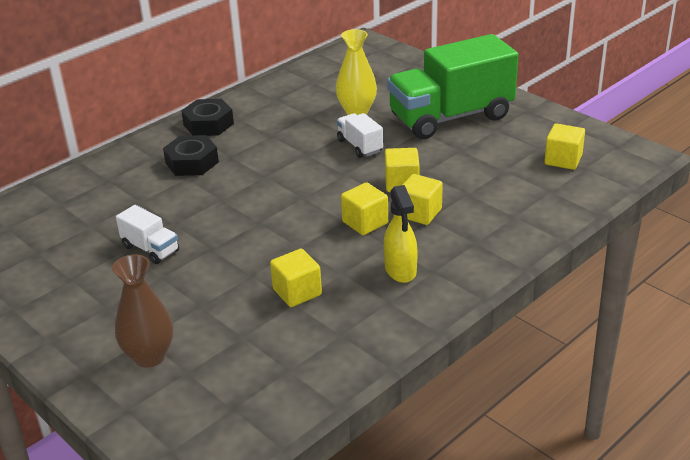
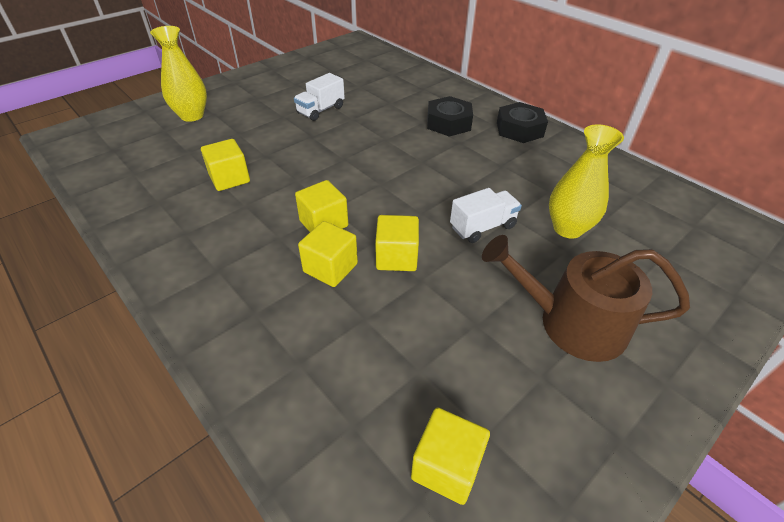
camera: 90 degrees right, 10 degrees up
brown vase [112,254,173,368] -> yellow vase [150,26,207,122]
yellow spray bottle [384,185,418,283] -> none
green truck [387,34,518,139] -> brown watering can [482,235,690,362]

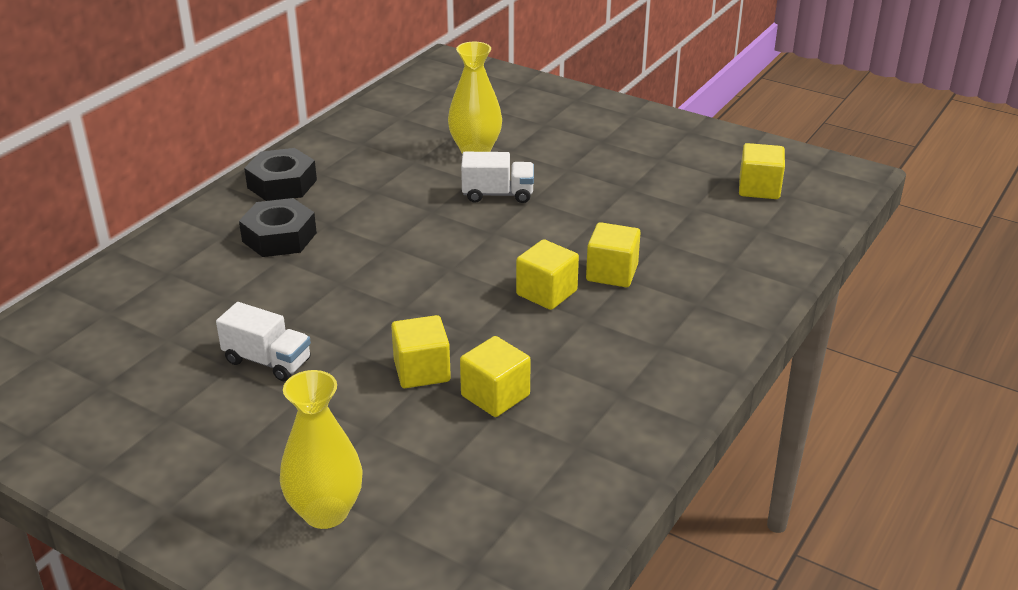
camera: 105 degrees left, 10 degrees down
yellow cube [375,215,419,271] -> yellow cube moved to [391,315,451,388]
white truck [450,188,522,243] -> white truck turned 135 degrees clockwise [461,152,534,203]
brown watering can [482,235,690,362] -> none

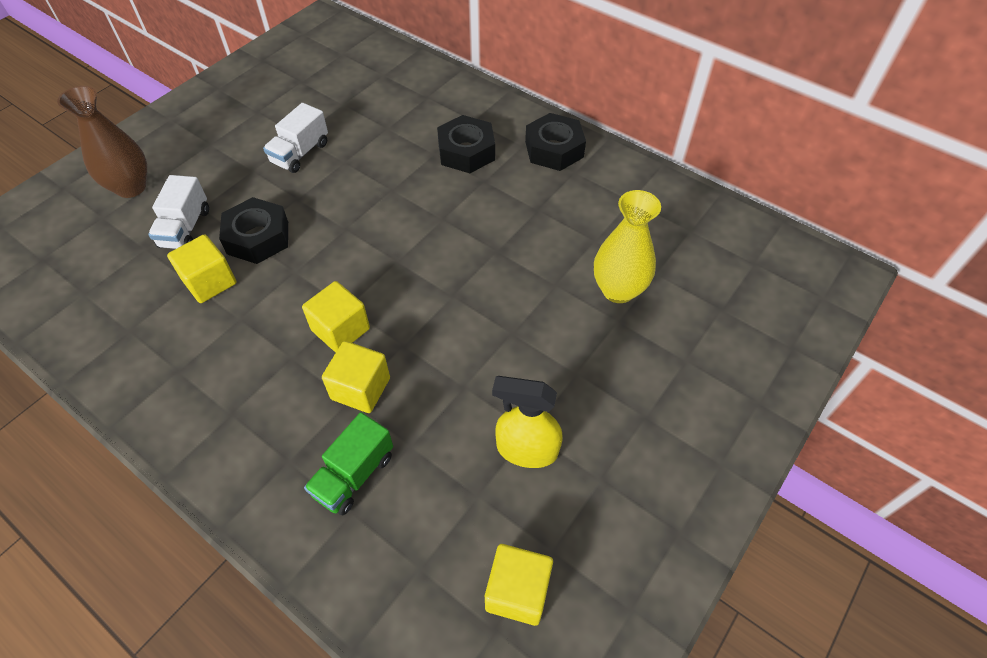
camera: 95 degrees right, 20 degrees up
yellow vase [280,370,363,529] -> brown vase [57,86,147,198]
yellow cube [391,315,451,388] -> black nut [219,197,288,264]
white truck [461,152,534,203] -> white truck moved to [148,175,209,249]
none -> green truck [304,412,393,515]
none -> yellow spray bottle [492,376,562,468]

